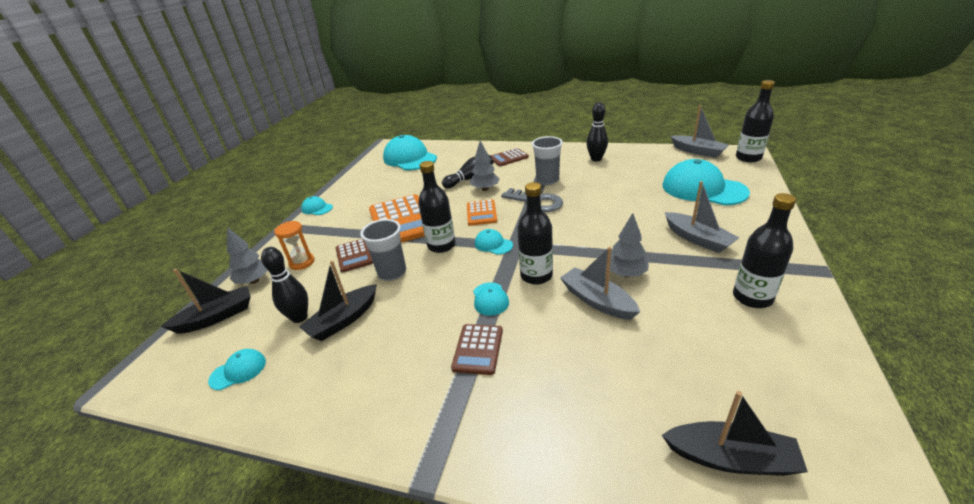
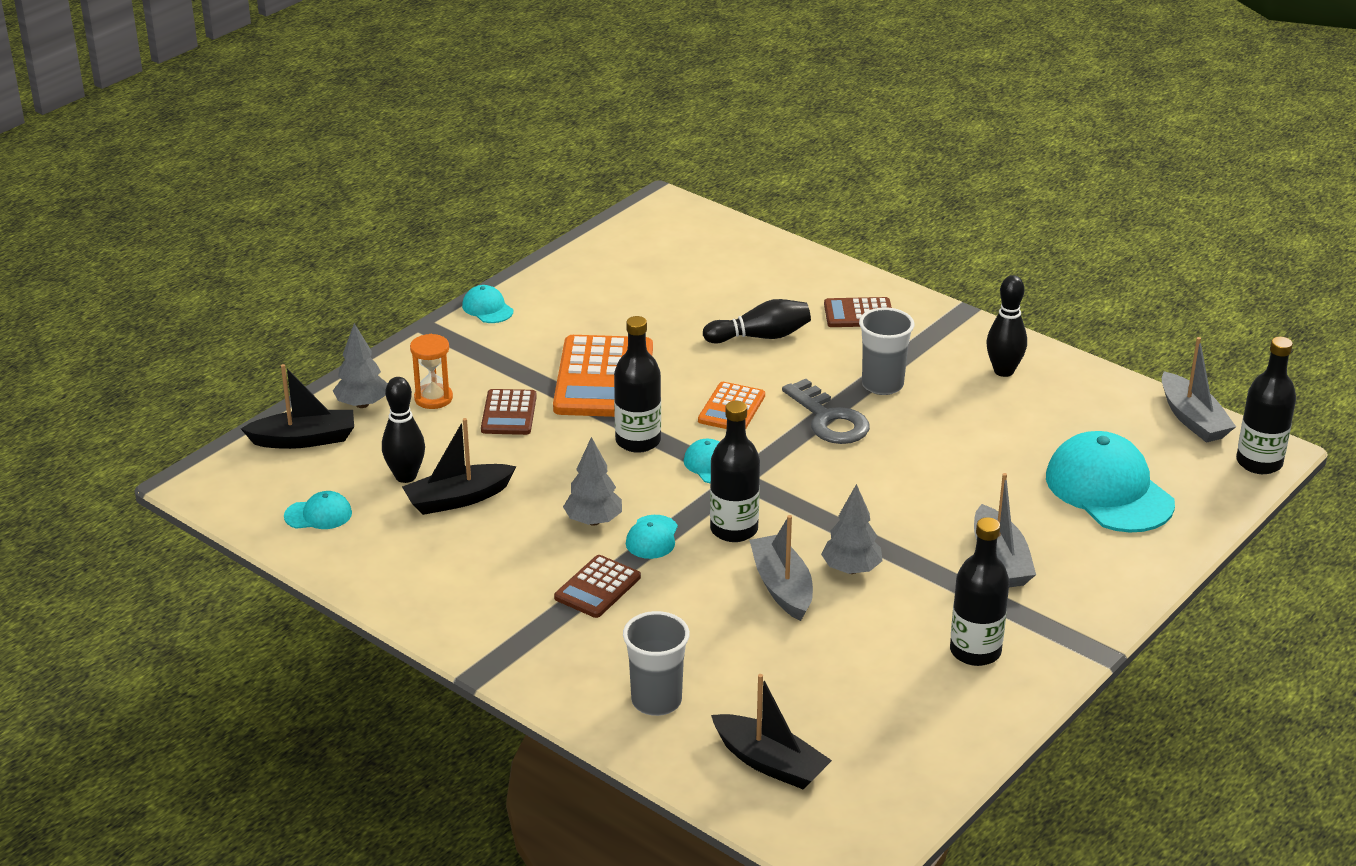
camera: 20 degrees right, 0 degrees up
grey cup [360,219,406,281] -> grey cup moved to [623,611,690,716]
turquoise cap [383,135,437,170] -> none
grey tree [470,141,499,191] -> grey tree moved to [563,437,622,526]

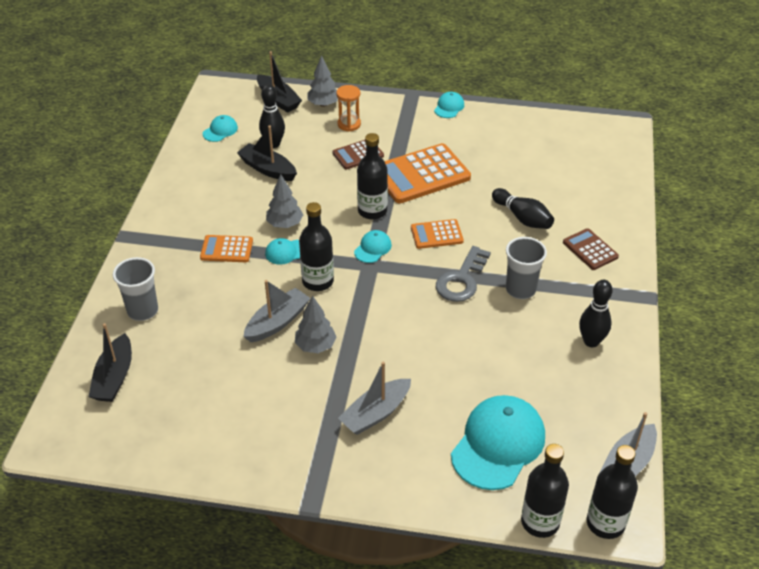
camera: 60 degrees right, 10 degrees up
turquoise cap [284,491,352,529] -> turquoise cap turned 105 degrees counterclockwise [203,115,238,142]
brown calculator [554,555,641,618] -> orange calculator [200,235,253,262]
black bottle [950,517,1009,666] -> black bottle moved to [521,444,569,538]

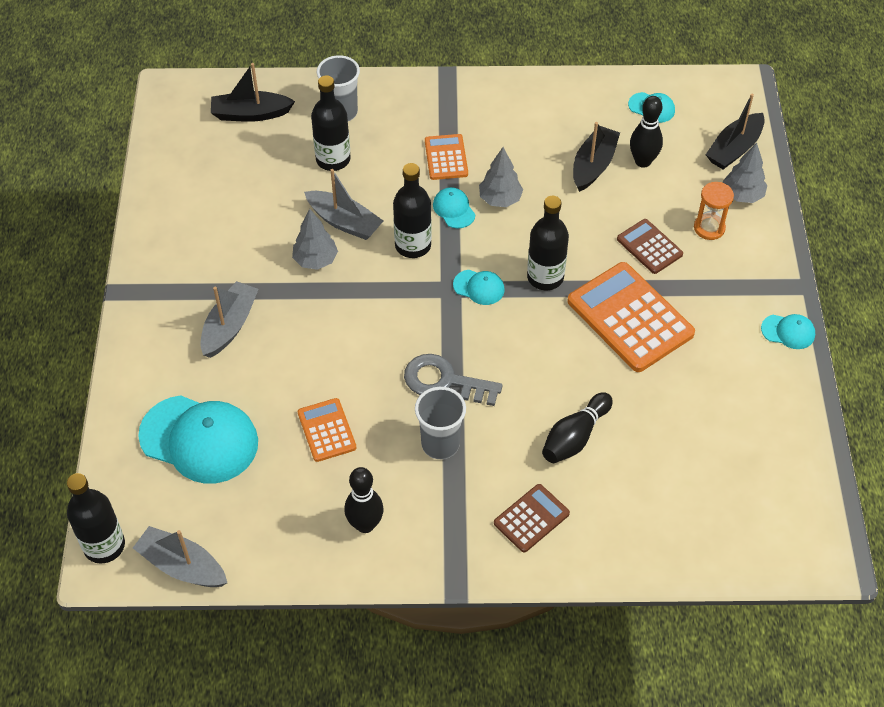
camera: 80 degrees right, 10 degrees up
grey boat [338,362,411,435] -> grey boat turned 75 degrees clockwise [200,281,258,358]
orange calculator [411,219,464,249] -> orange calculator moved to [298,398,357,462]
black bottle [521,444,569,538] -> black bottle moved to [311,75,351,171]

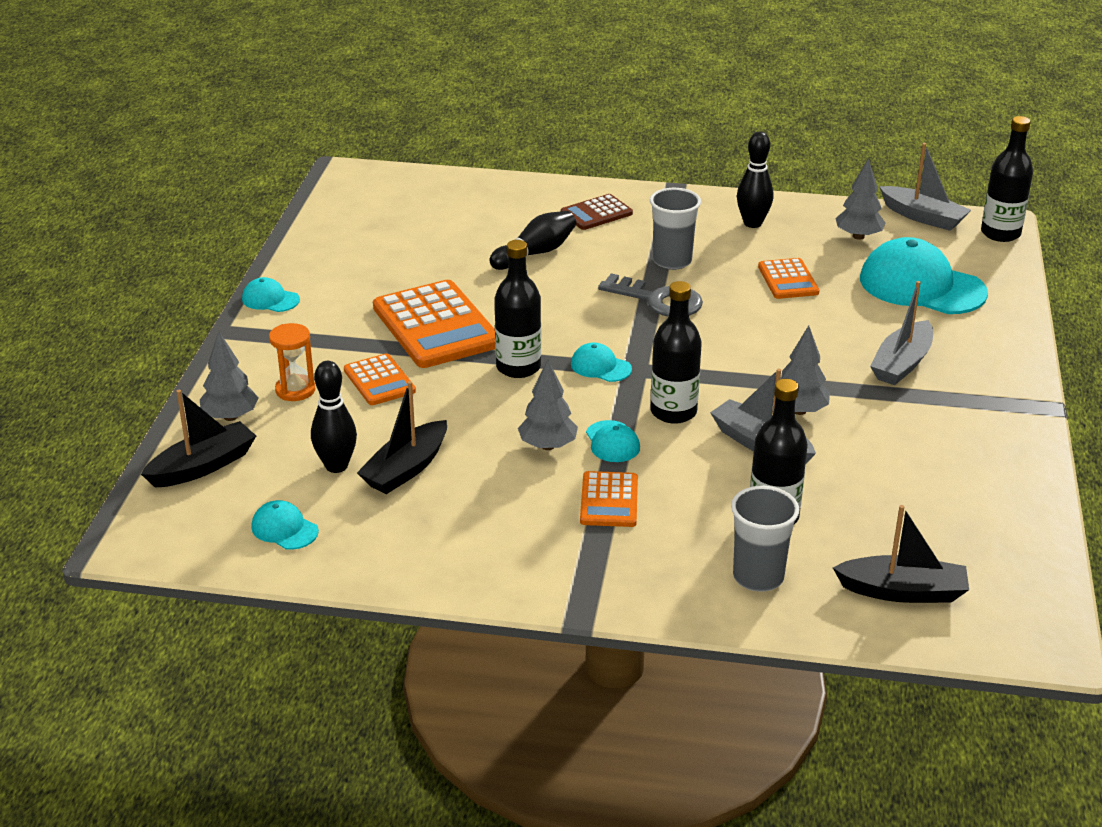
camera: 170 degrees left, 20 degrees down
brown calculator [617,219,683,274] -> orange calculator [344,353,416,405]
none -> grey tree [836,159,886,240]

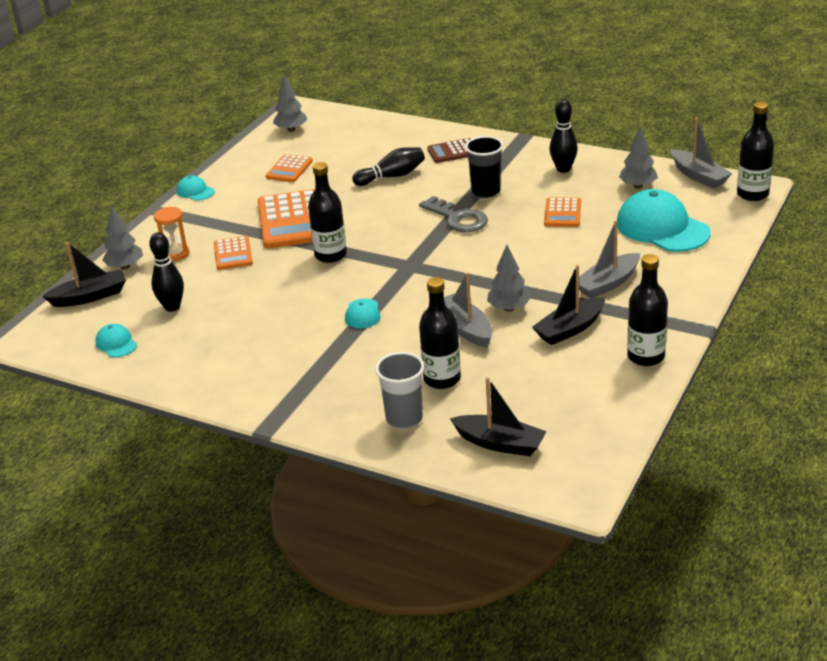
camera: 20 degrees right, 0 degrees up
black boat [357,381,447,494] -> black boat moved to [532,265,605,345]
grey tree [518,360,578,450] -> grey tree moved to [273,75,308,132]
turquoise cap [571,342,632,382] -> none
orange calculator [580,471,638,527] -> orange calculator moved to [266,154,313,182]
grey cup [650,188,701,270] -> black cup [465,136,503,198]
black bottle [651,281,702,424] -> black bottle moved to [627,254,668,366]

